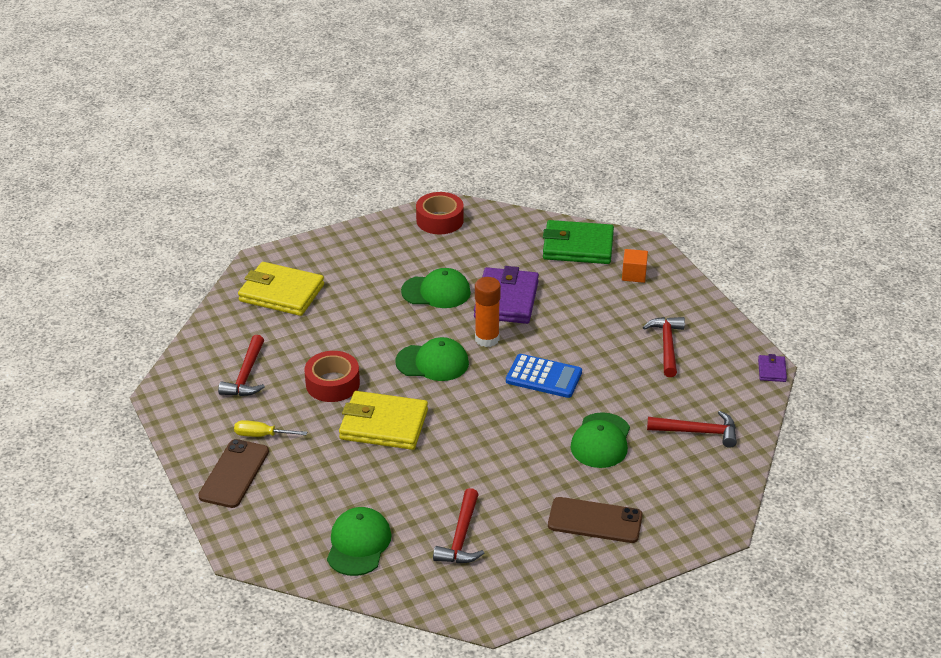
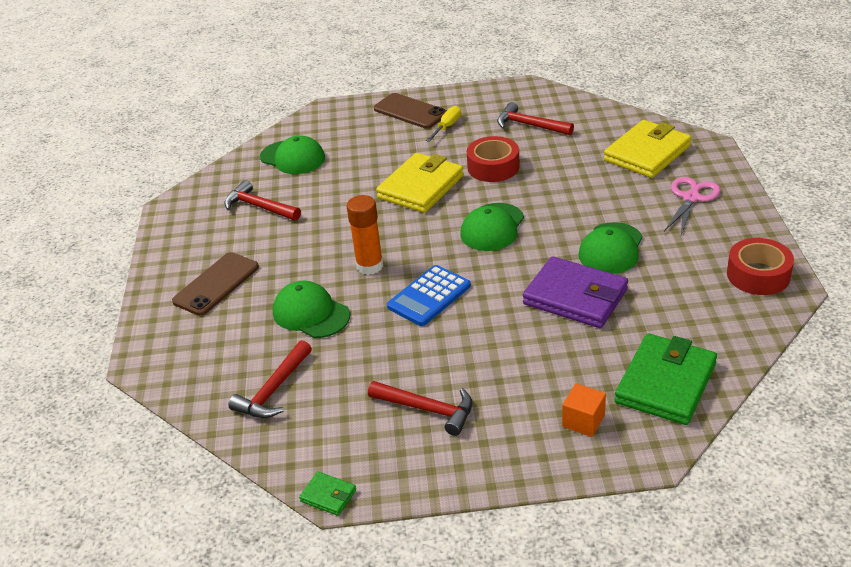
camera: 115 degrees right, 0 degrees up
orange glue stick [475,277,501,347] -> orange glue stick moved to [347,195,383,275]
purple wallet [758,354,787,382] -> green wallet [299,472,356,516]
none -> pink scissors [664,177,721,235]

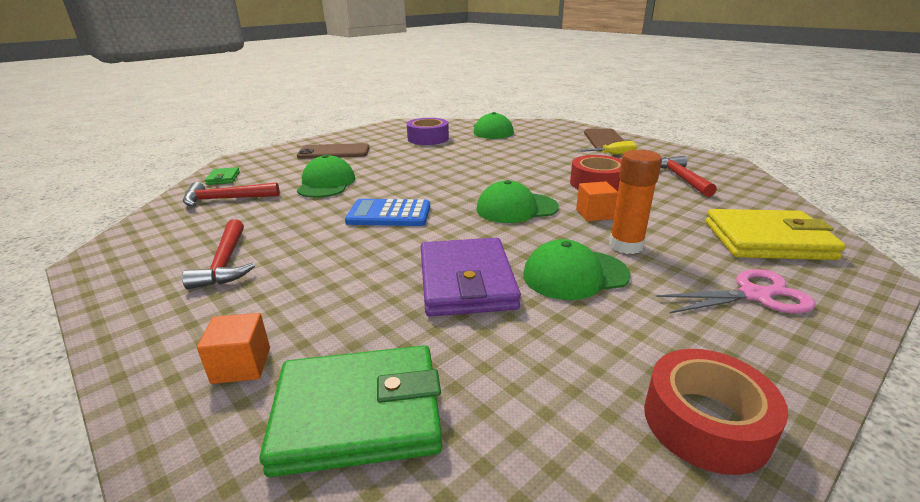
camera: 50 degrees right, 10 degrees down
red hammer [225,180,301,221] -> purple tape [407,118,449,145]
green wallet [299,472,356,516] -> green wallet moved to [205,167,240,185]
orange glue stick [347,195,383,275] -> orange glue stick moved to [609,150,662,254]
yellow wallet [376,153,464,213] -> none
none -> orange cube [576,182,618,221]

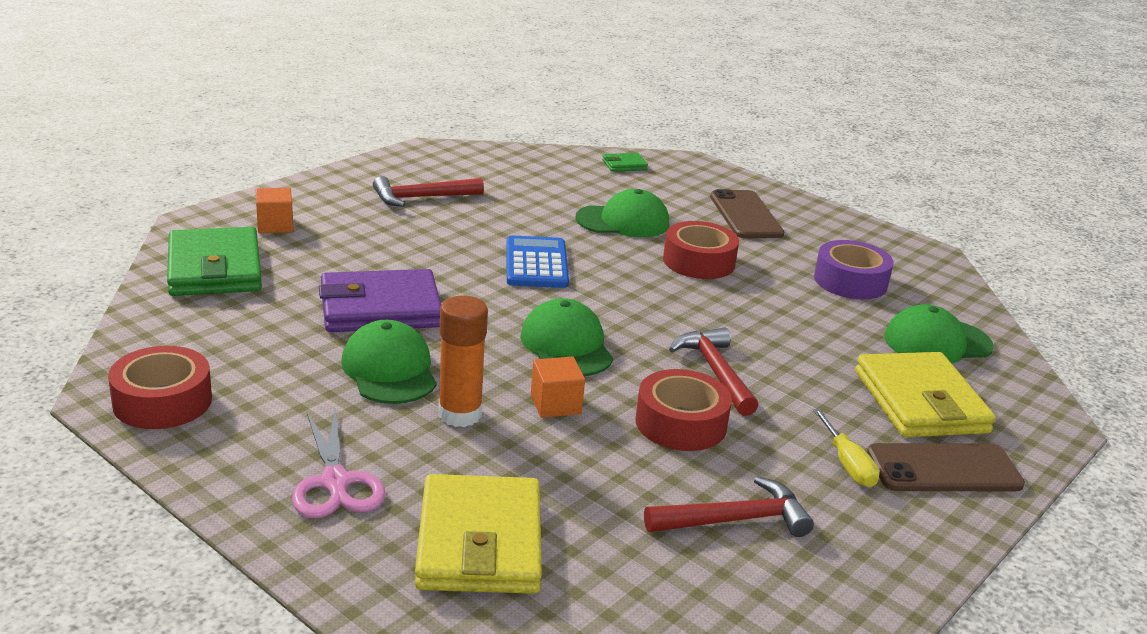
camera: 80 degrees right, 0 degrees up
red hammer [183,182,280,207] -> red hammer moved to [669,327,759,416]
none -> red tape [663,221,739,279]
none -> yellow wallet [855,352,996,437]

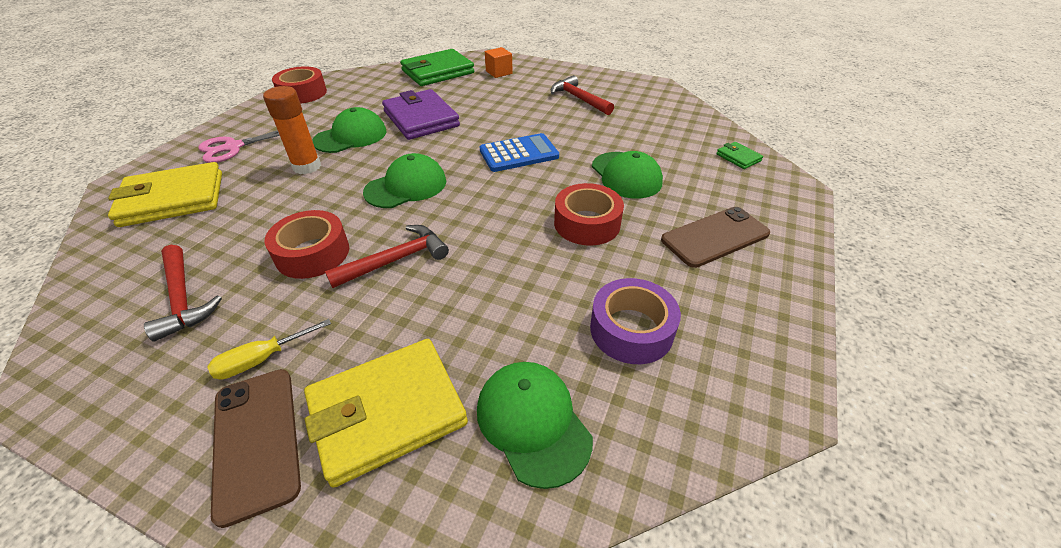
camera: 75 degrees right, 15 degrees up
orange cube [531,356,585,418] -> none

